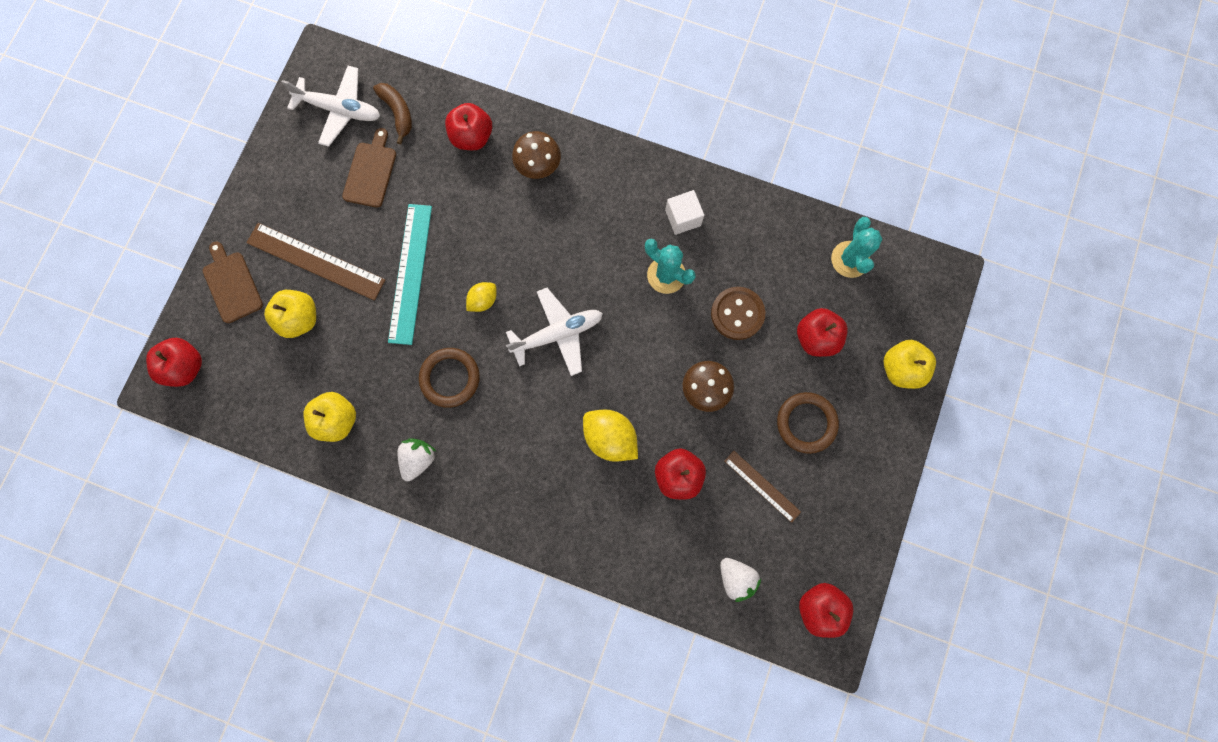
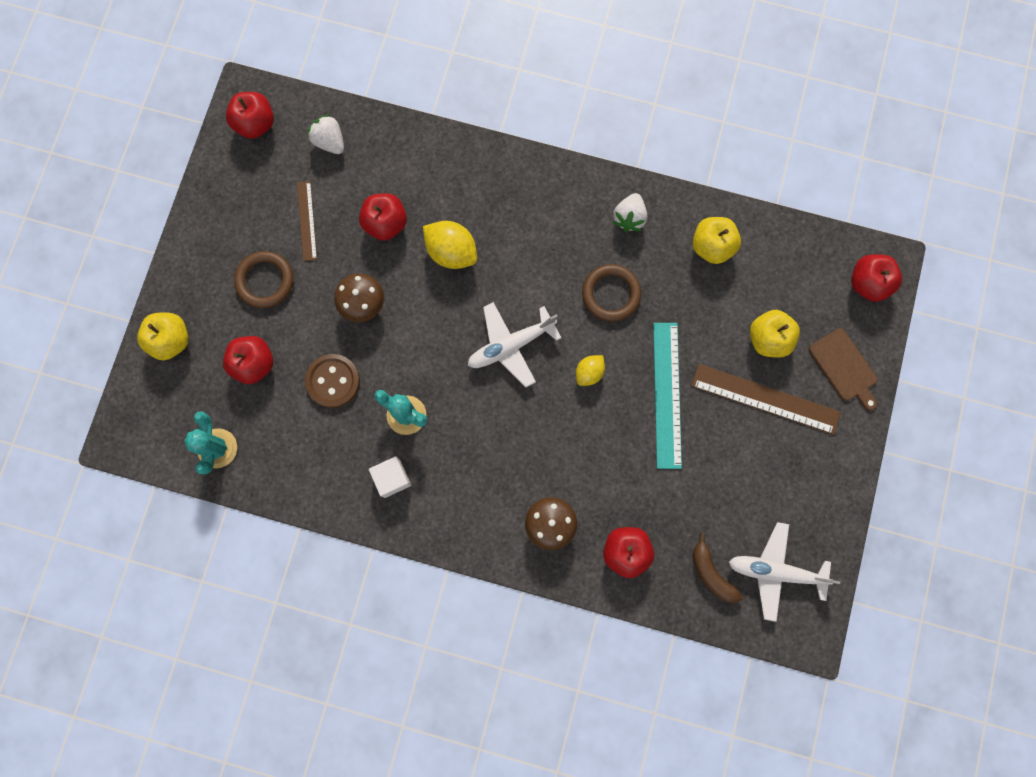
camera: 175 degrees right, 0 degrees up
brown cutting board [342,128,396,208] -> none
brown ruler [725,451,801,523] -> brown ruler turned 45 degrees clockwise [297,181,317,261]

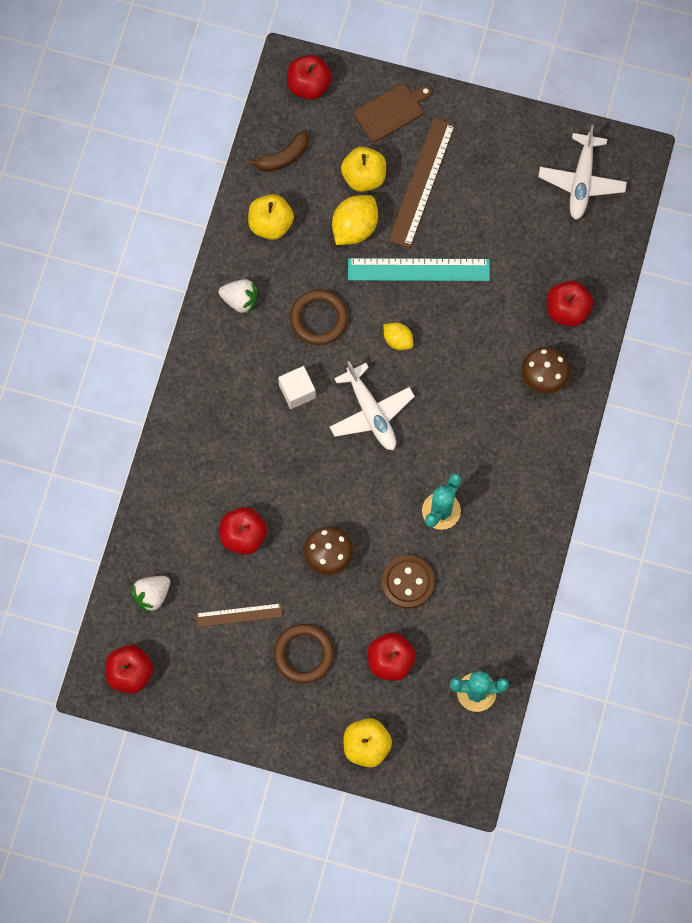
camera: 90 degrees left, 5 degrees down
white cube [369,456,411,498] -> white cube moved to [278,366,316,409]
yellow lemon [423,221,477,269] -> yellow lemon moved to [332,195,378,245]
brown banana [693,533,743,603] -> brown banana moved to [247,130,309,172]

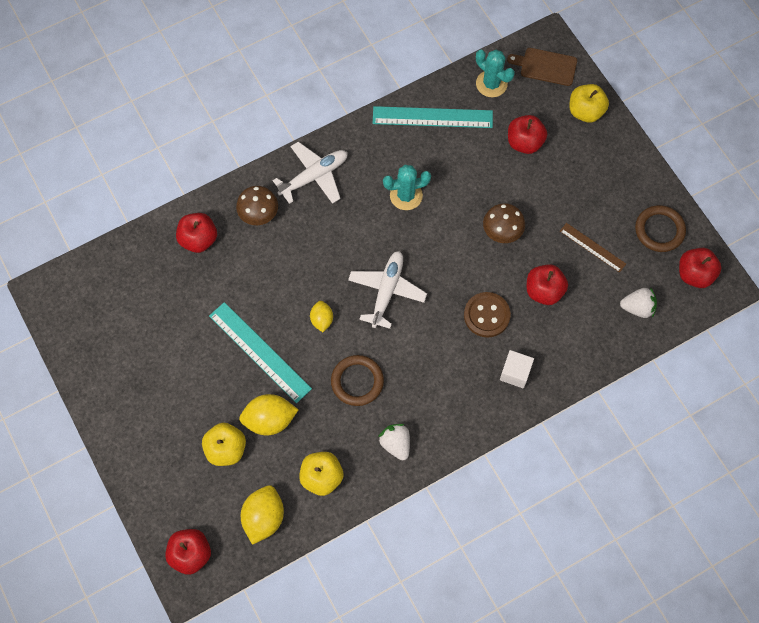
camera: 135 degrees left, 5 degrees down
brown banana [247,130,309,172] -> yellow lemon [241,485,284,545]
brown ring [274,624,334,683] -> brown ring moved to [635,205,686,252]
white cube [278,366,316,409] -> white cube moved to [500,350,534,388]
brown cutting board [354,84,432,142] -> brown cutting board moved to [507,48,577,86]
brown button [382,555,435,609] -> brown button moved to [464,292,511,338]
brown ruler [389,118,455,248] -> none
white plane [538,125,627,220] -> white plane moved to [273,142,348,204]
none -> turquoise ruler [373,106,493,128]

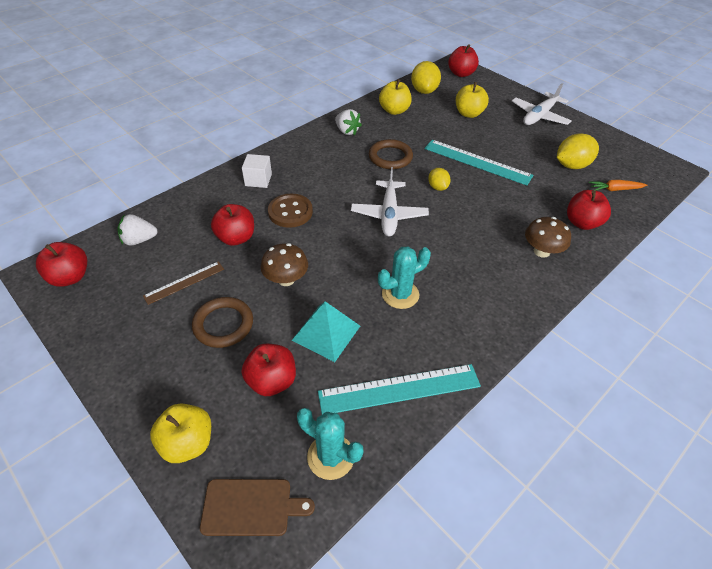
camera: 165 degrees right, 20 degrees down
yellow lemon [239,394,298,436] -> yellow lemon moved to [557,133,599,169]
white plane [273,142,348,204] -> white plane moved to [512,83,571,125]
brown ruler [560,223,626,273] -> brown ruler turned 60 degrees counterclockwise [143,261,224,305]
brown ring [635,205,686,252] -> brown ring moved to [192,297,253,348]
none -> turquoise pyramid [292,301,360,362]
none -> orange carrot [589,180,647,191]

